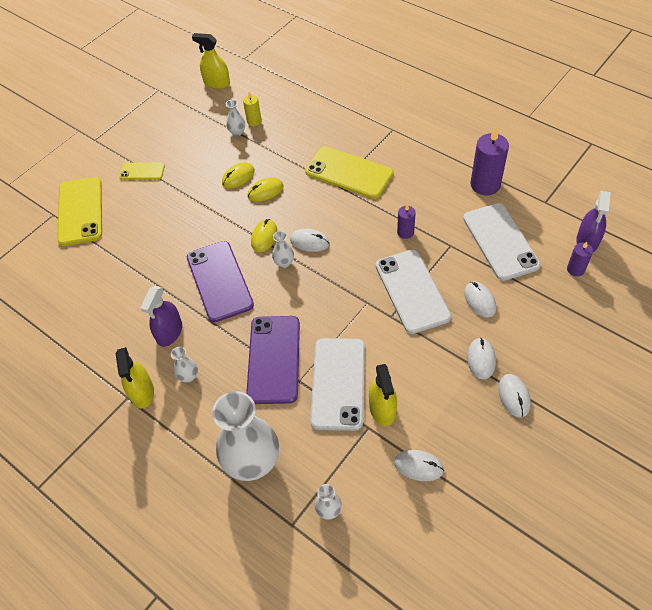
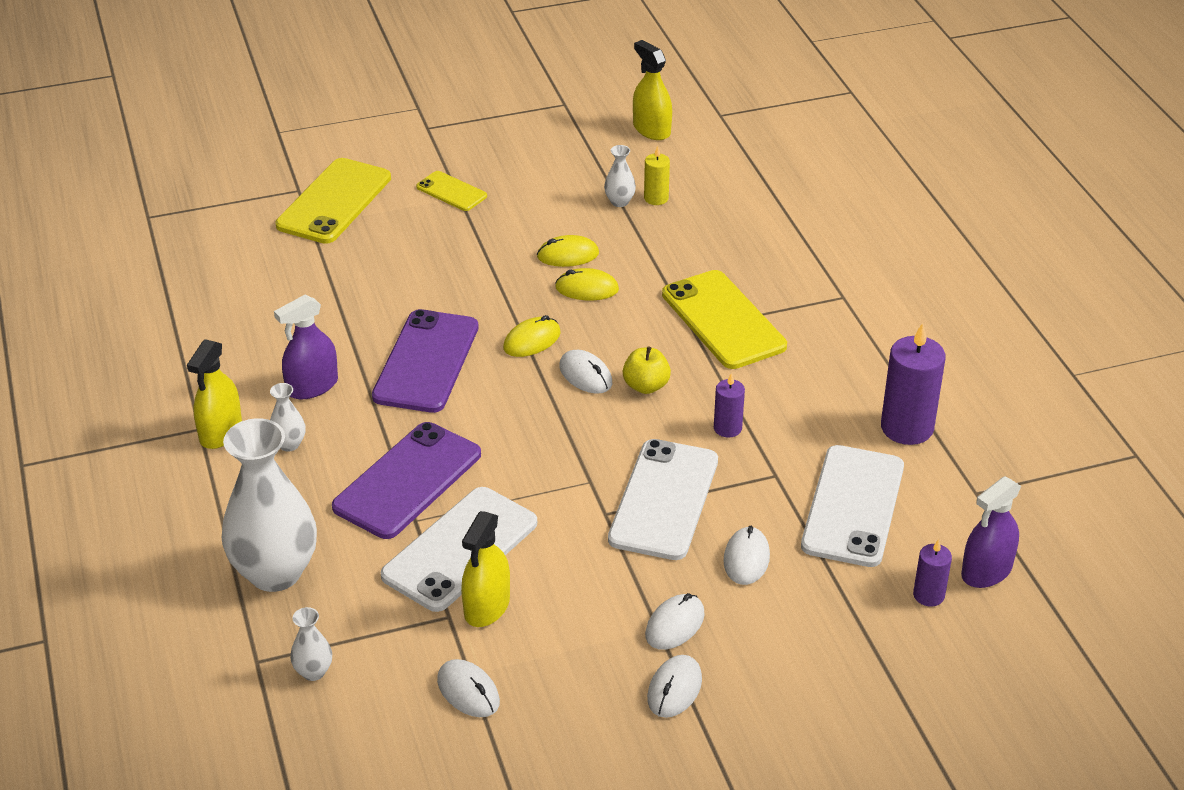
camera: 30 degrees right, 15 degrees down
white vase [272,231,294,268] -> none
none -> yellow apple [623,346,671,394]

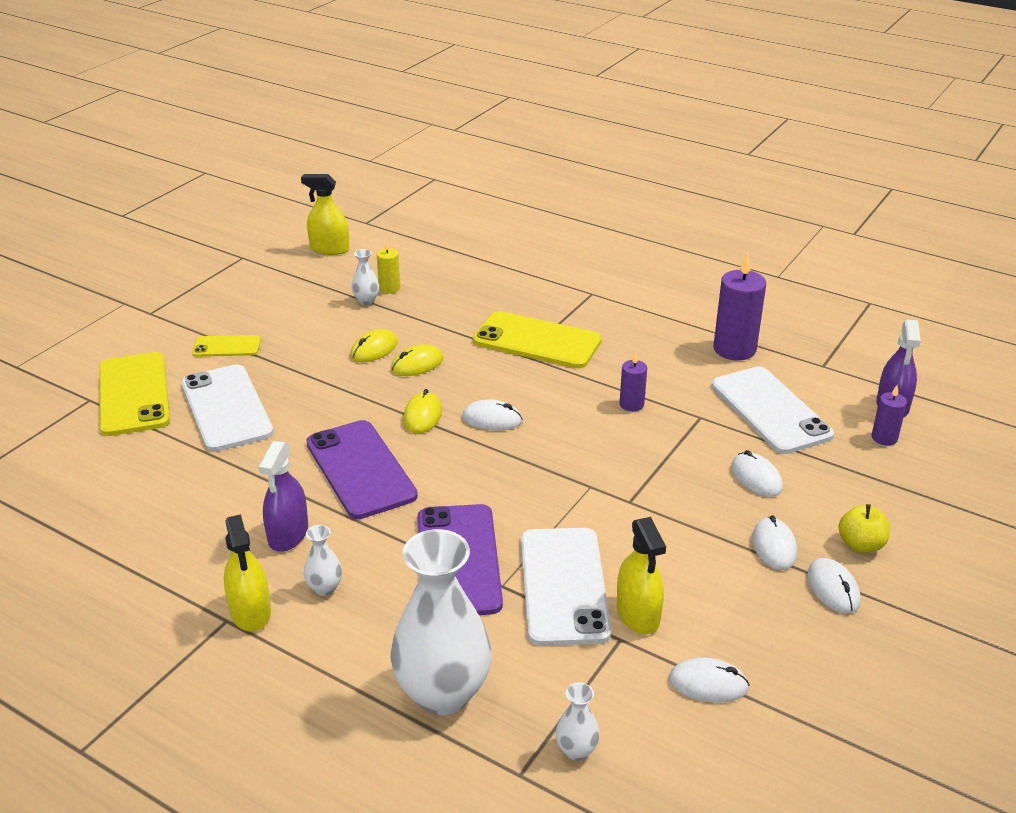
camera: 40 degrees left, 5 degrees down
white phone [608,439,718,560] -> white phone moved to [181,364,274,452]
yellow apple [623,346,671,394] -> yellow apple moved to [838,504,890,553]

